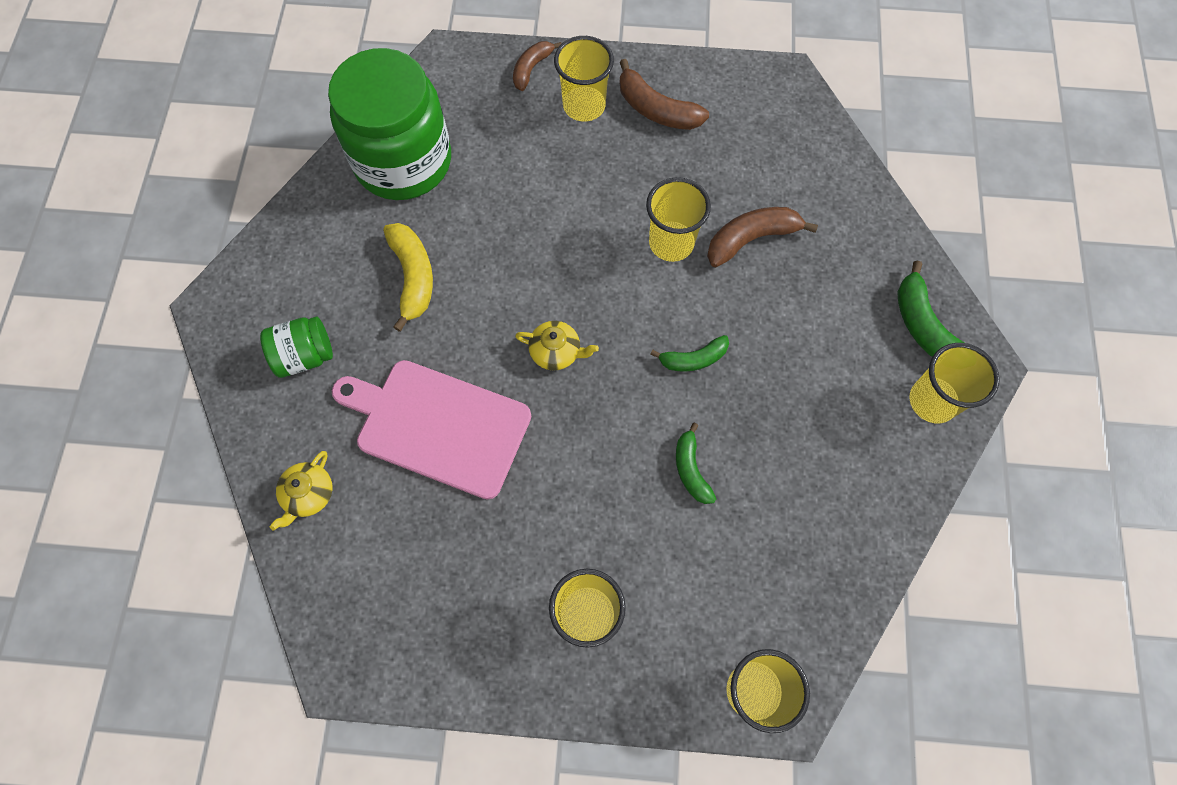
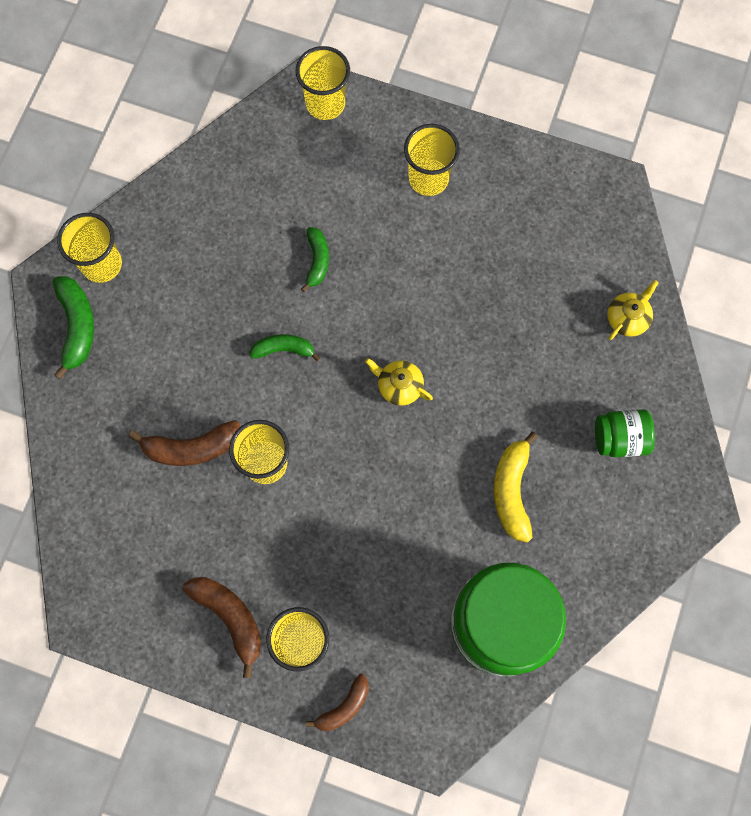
camera: 165 degrees left, 5 degrees up
pink cutting board [332,360,531,499] -> none

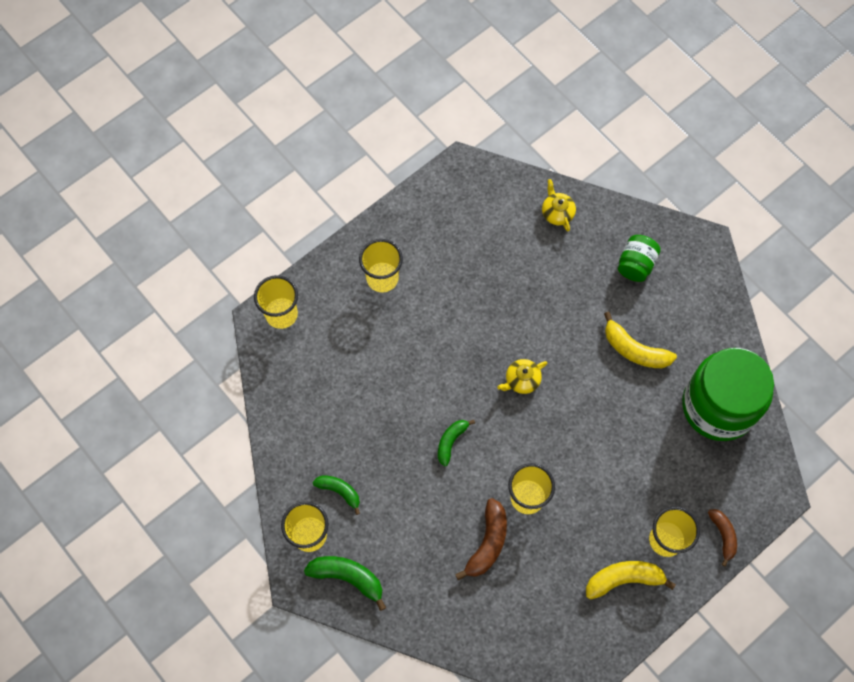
camera: 60 degrees left, 5 degrees down
brown banana [183,577,262,678] -> yellow banana [586,561,676,600]
green banana [301,227,329,292] -> green banana moved to [313,475,360,515]

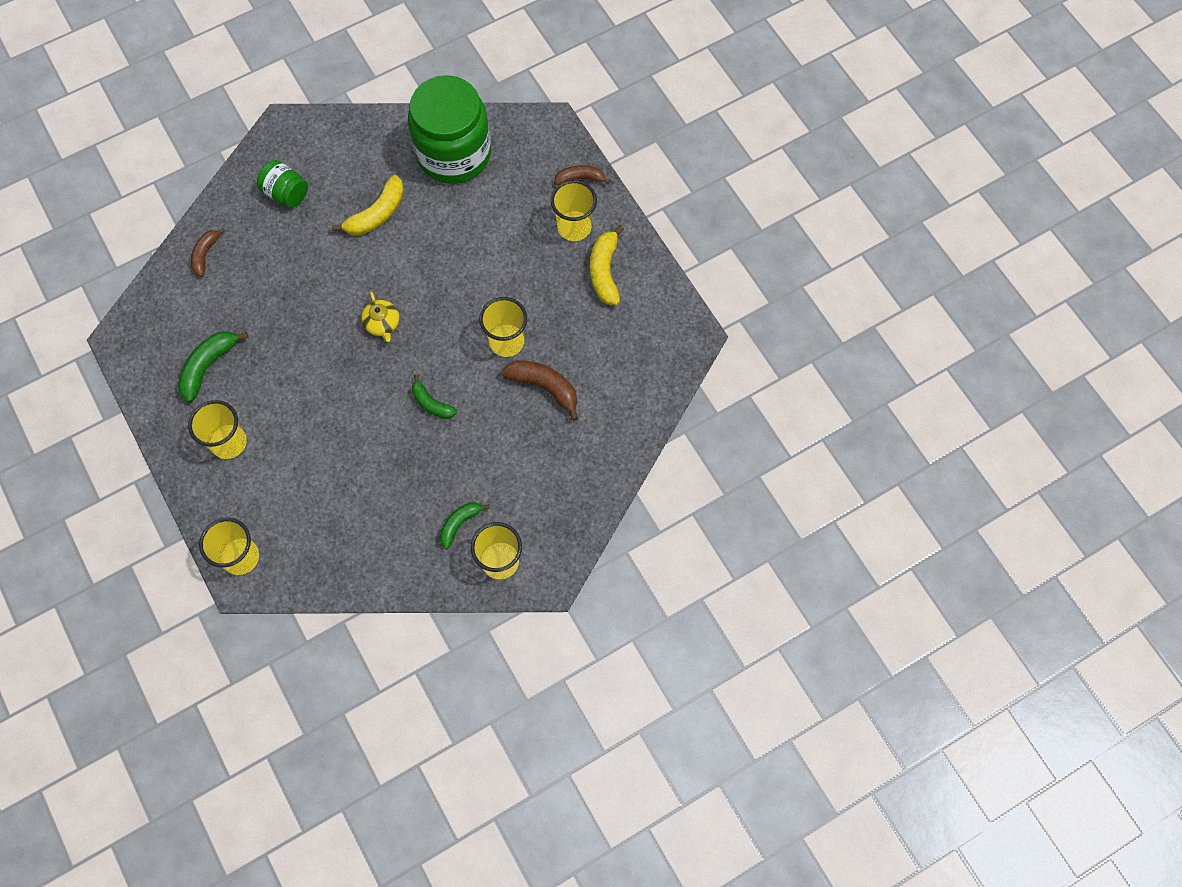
camera: 80 degrees left, 0 degrees up
green banana [304,556,386,611] -> green banana moved to [178,331,248,402]
yellow teapot [542,179,576,232] -> brown banana [191,228,225,277]

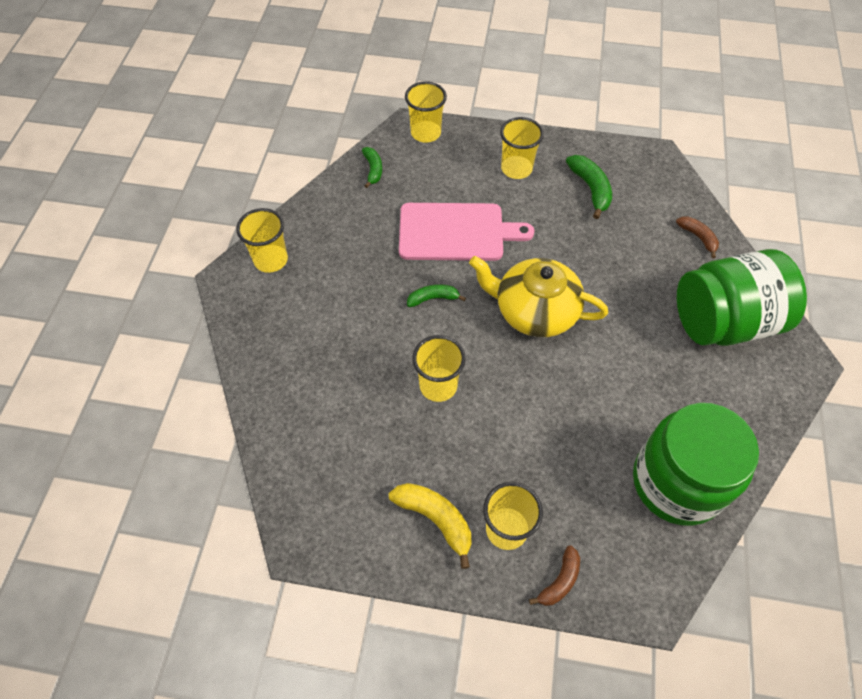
camera: 130 degrees right, 10 degrees down
green jar [257,160,308,208] -> green jar [677,249,807,346], size x2.17
yellow banana [332,175,404,235] -> none
yellow teapot [361,292,399,342] -> yellow teapot [469,256,608,337], size x2.21
green banana [440,502,490,549] -> green banana moved to [362,147,382,188]
brown banana [501,360,578,421] -> none
none -> pink cutting board [399,203,535,261]

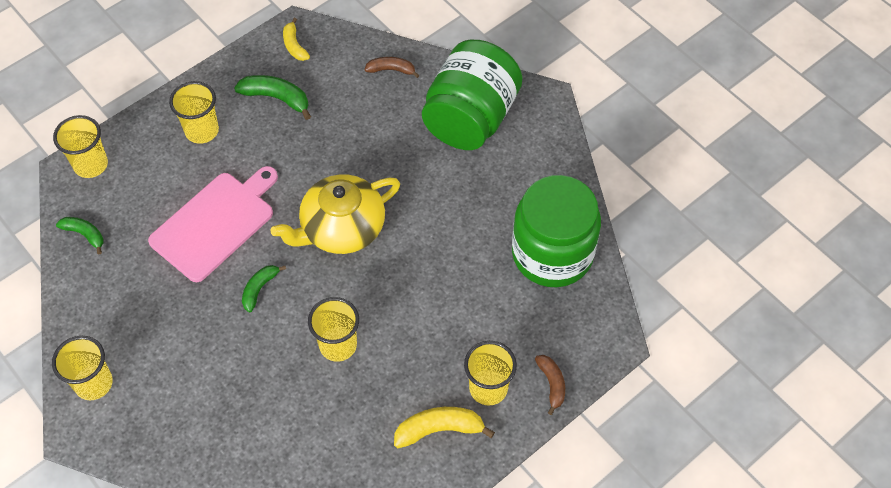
camera: 50 degrees left, 0 degrees up
none -> yellow banana [283,18,310,61]

